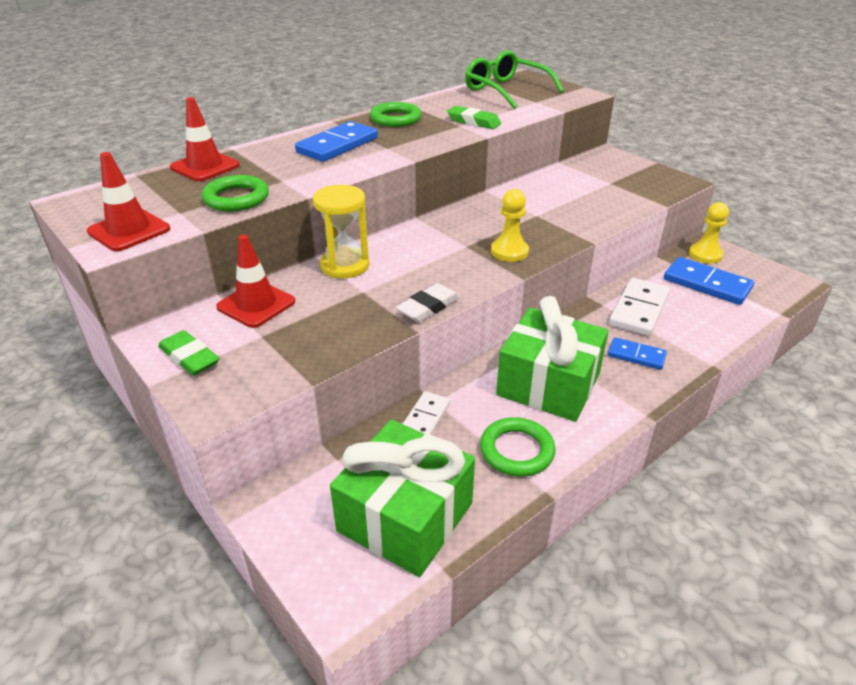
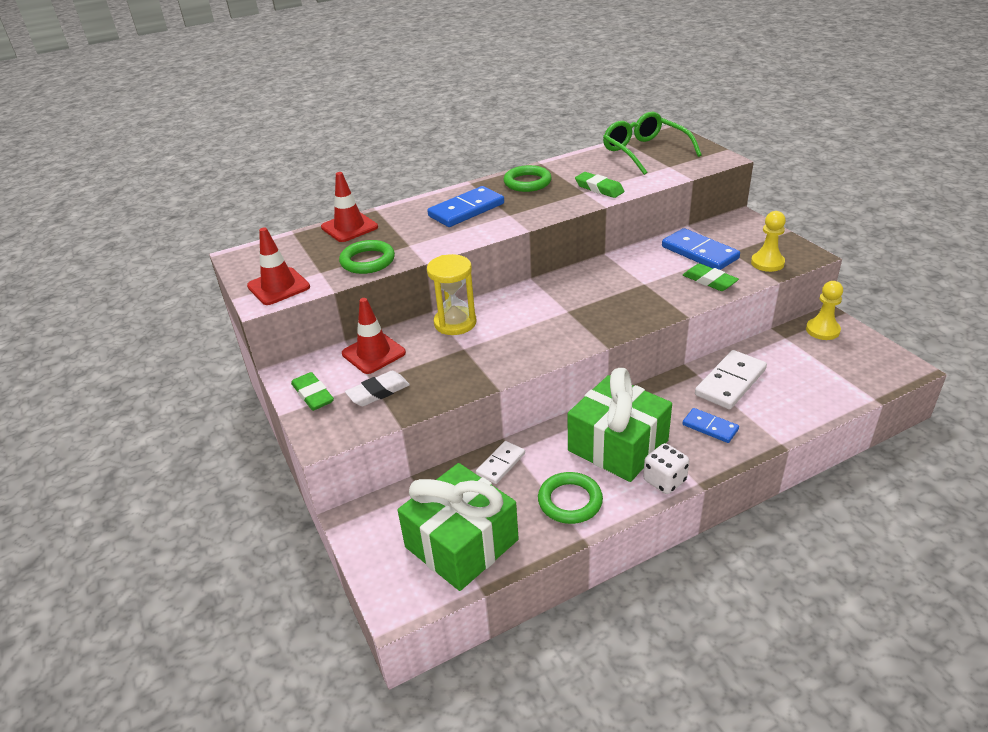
camera: 15 degrees right, 0 degrees up
white eraser [396,283,460,322] -> white eraser moved to [345,371,410,406]
yellow pawn [491,189,529,262] -> yellow pawn moved to [751,211,786,272]
blue domino [664,257,754,305] -> blue domino moved to [662,228,740,270]
none -> white dice [643,443,689,494]
none -> green eraser [683,263,739,291]

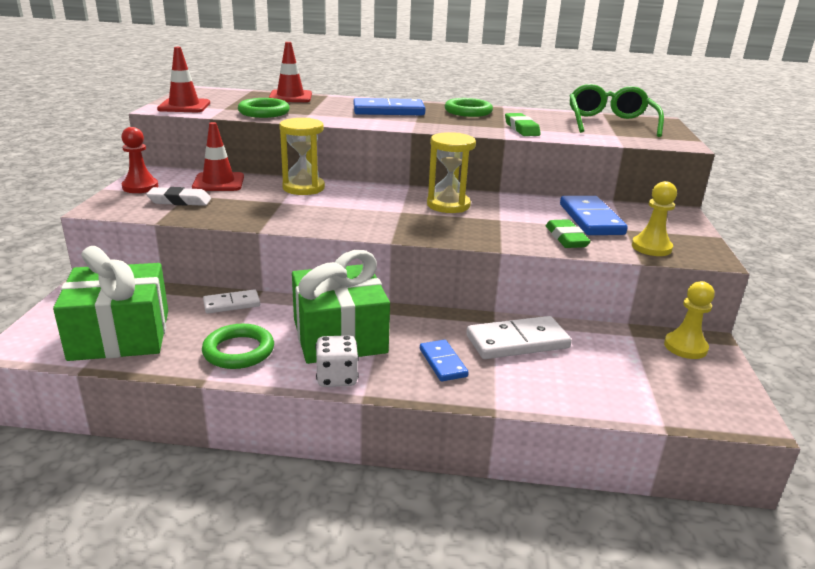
camera: 30 degrees right, 10 degrees down
green eraser [291,372,334,411] -> red pawn [121,127,158,193]
none -> yellow hourglass [427,132,476,213]

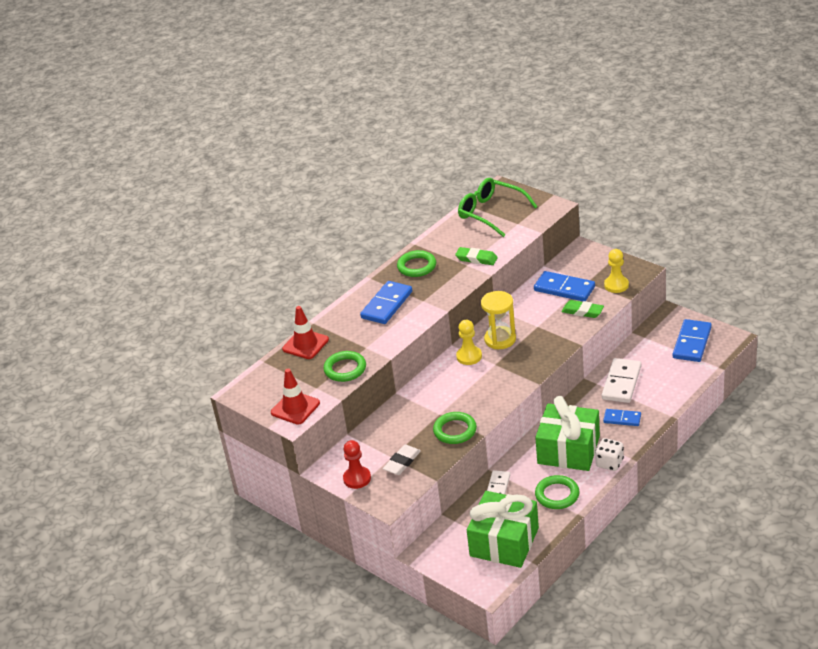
camera: 50 degrees left, 10 degrees up
red traffic cone [192,122,244,191] -> none
yellow hourglass [279,118,325,195] -> none
yellow pawn [664,281,715,359] -> yellow pawn moved to [456,320,482,365]
none -> green ring [433,412,477,444]
none -> blue domino [673,319,712,362]

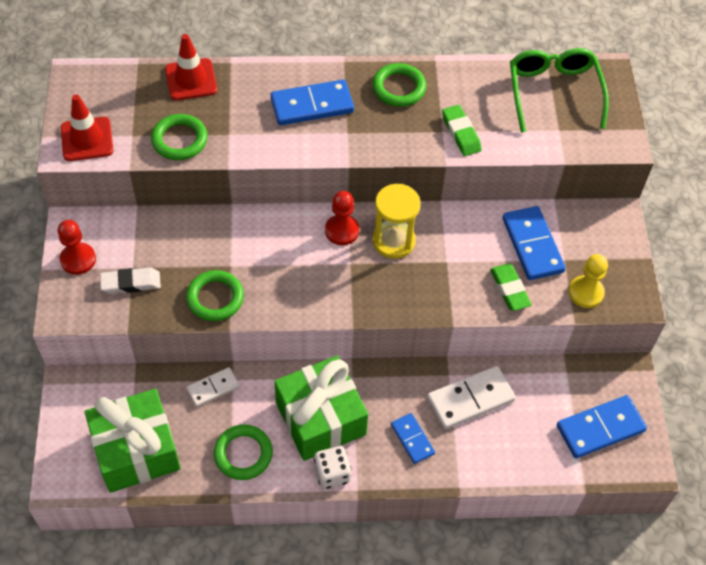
camera: 40 degrees right, 20 degrees up
yellow pawn [456,320,482,365] -> red pawn [325,191,359,245]

